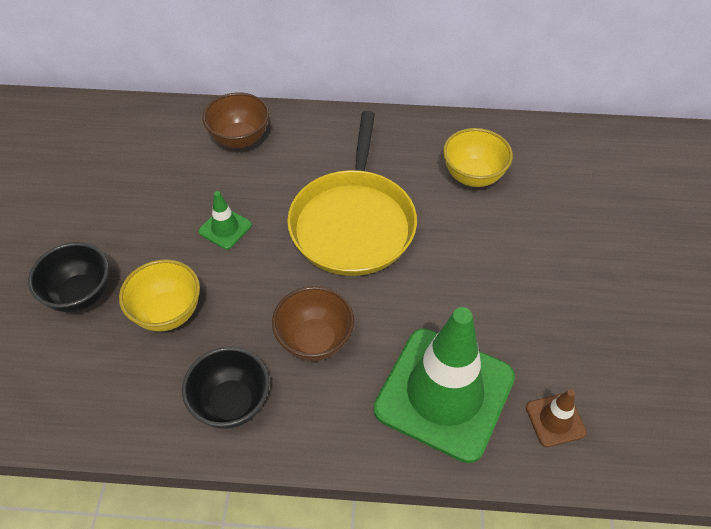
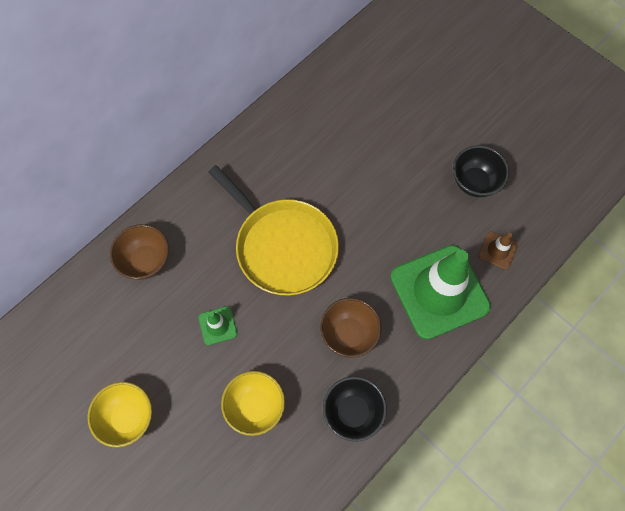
camera: 50 degrees left, 15 degrees up
black bowl [28,242,109,313] -> black bowl moved to [453,145,509,197]
yellow bowl [443,128,513,187] -> yellow bowl moved to [87,382,152,448]

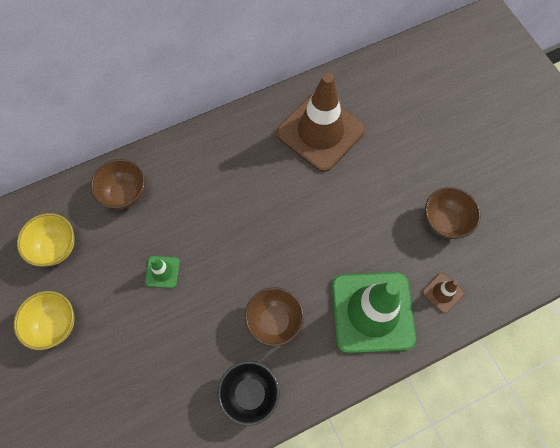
camera: 20 degrees right, 0 degrees up
yellow pan [209,165,339,296] -> none
yellow bowl [221,371,285,436] -> yellow bowl moved to [17,213,75,267]
black bowl [453,145,509,197] -> brown bowl [425,187,481,239]
none -> brown traffic cone [276,73,365,172]

